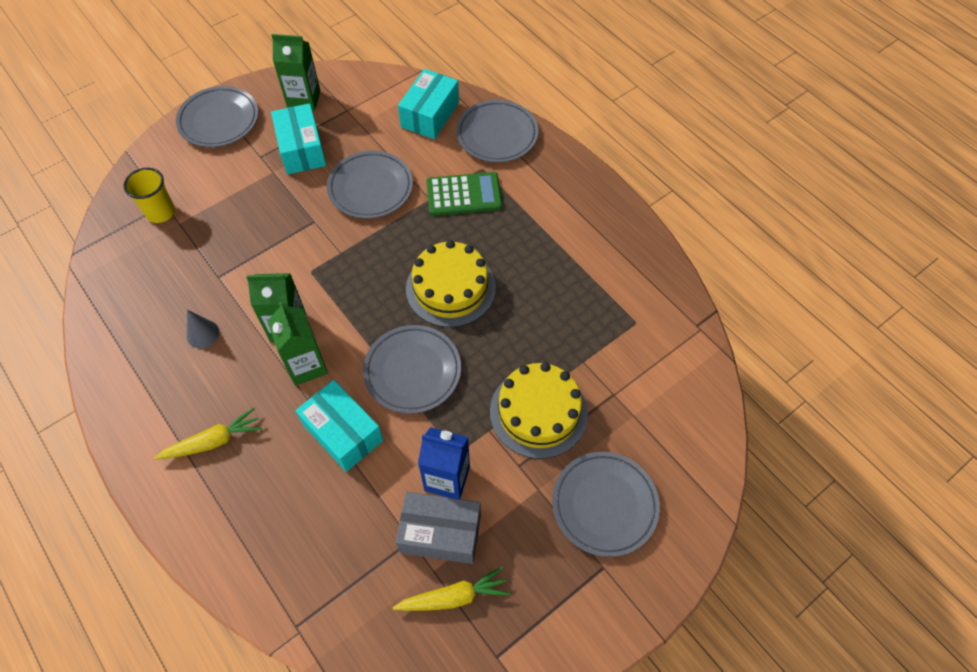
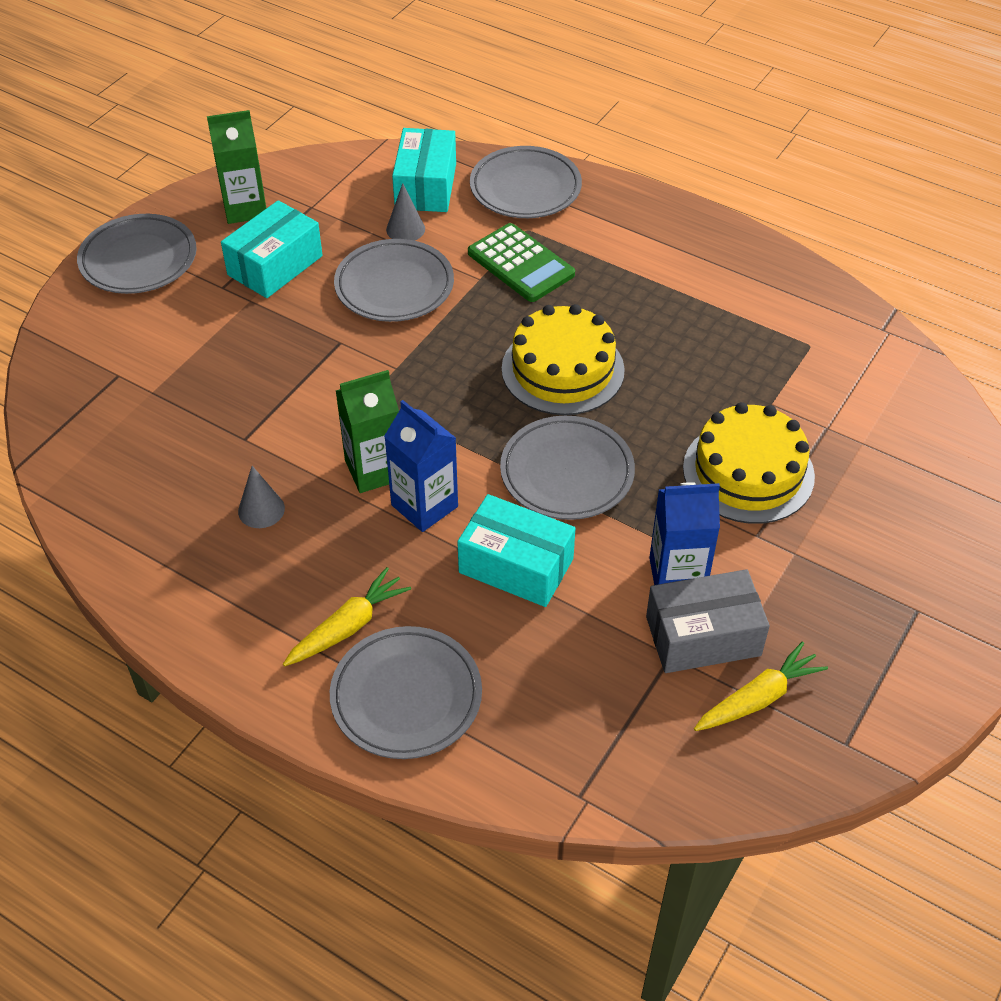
camera: 20 degrees left, 10 degrees down
yellow cup [123,168,175,223] -> none
green carton [267,302,328,386] -> blue carton [384,400,458,532]
turquoise box [271,103,326,174] -> turquoise box turned 75 degrees clockwise [221,200,323,298]
green calculator [426,172,502,216] -> green calculator turned 75 degrees clockwise [468,223,575,302]
grey plate [552,452,660,557] -> grey plate moved to [330,626,482,759]
none -> grey cone [386,183,425,241]

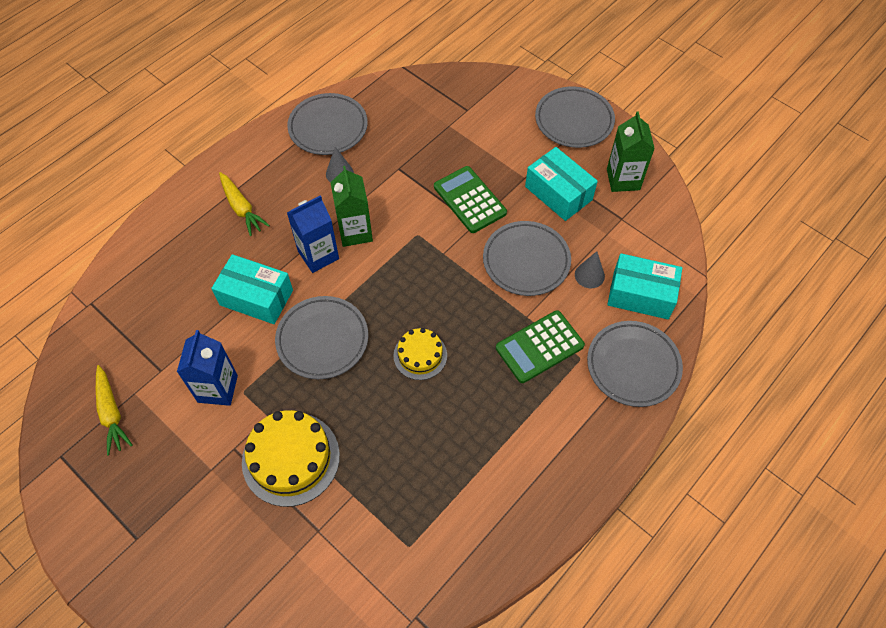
camera: 100 degrees right, 10 degrees up
grey plate [330,626,482,759] -> grey plate moved to [287,93,368,155]
turquoise box [457,494,576,607] -> turquoise box turned 75 degrees clockwise [211,254,293,324]
yellow cake [502,304,625,415] -> yellow cake [393,328,447,380], size x0.59
grey box [646,569,770,673] -> none
none -> green calculator [434,166,507,233]

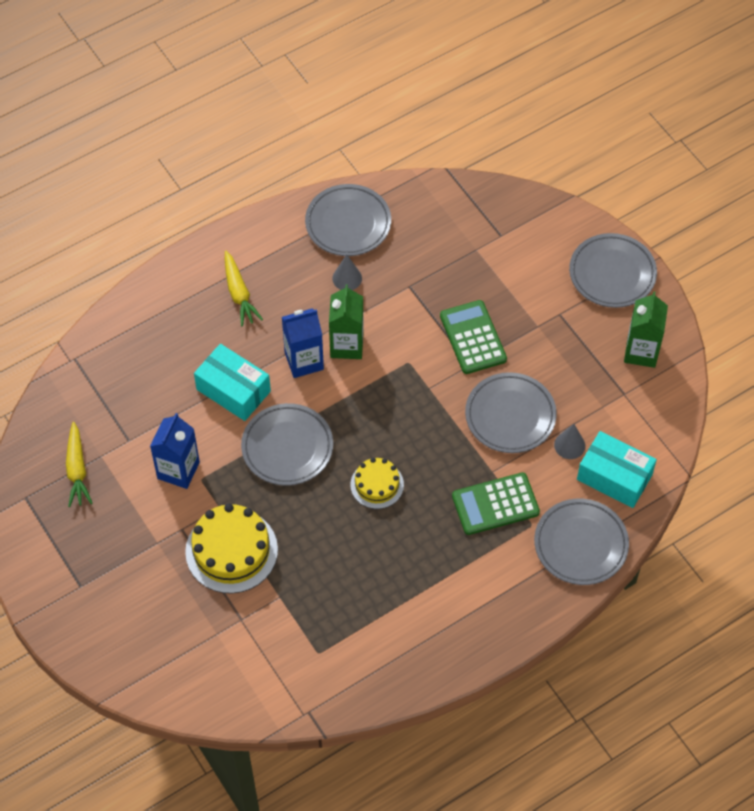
camera: 15 degrees right, 0 degrees up
turquoise box [525,147,598,221] -> none

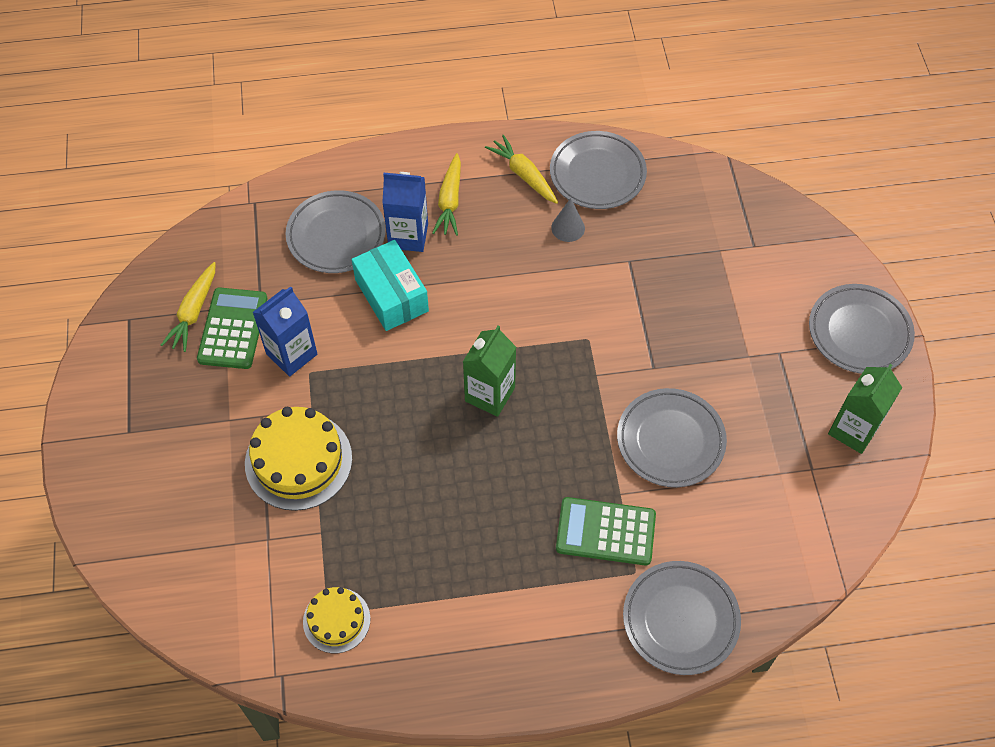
camera: 25 degrees right, 0 degrees up
grey plate [241,403,333,486] -> grey plate moved to [286,190,386,273]
blue carton [282,308,324,378] -> blue carton moved to [382,172,428,252]
green carton [329,284,364,359] -> green carton moved to [463,326,516,417]
yellow cake [350,458,404,509] -> yellow cake moved to [303,587,370,653]
green calculator [440,300,507,374] -> green calculator moved to [197,288,267,369]
grey cone [554,424,585,459] -> none
turquoise box [577,431,657,508] -> none
none -> yellow carrot [485,135,558,204]

